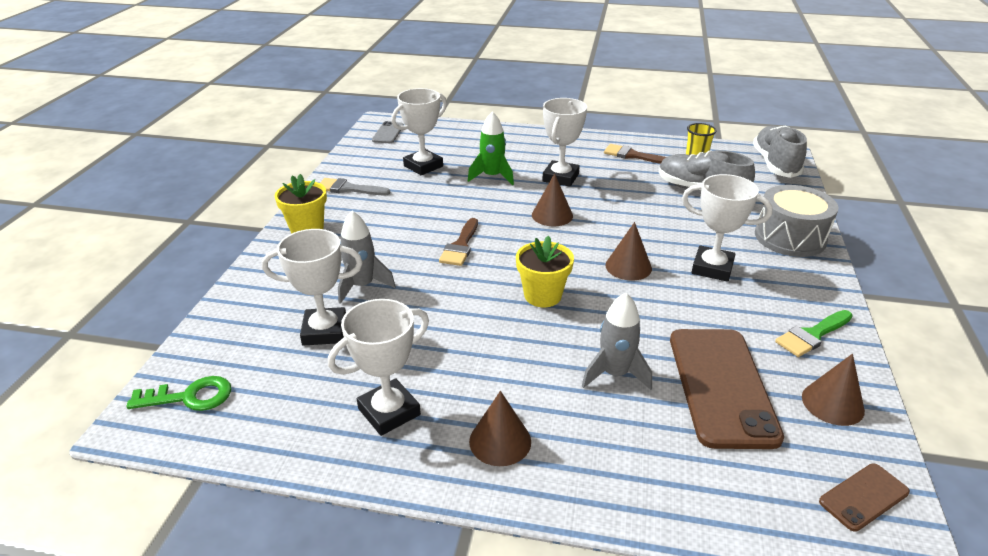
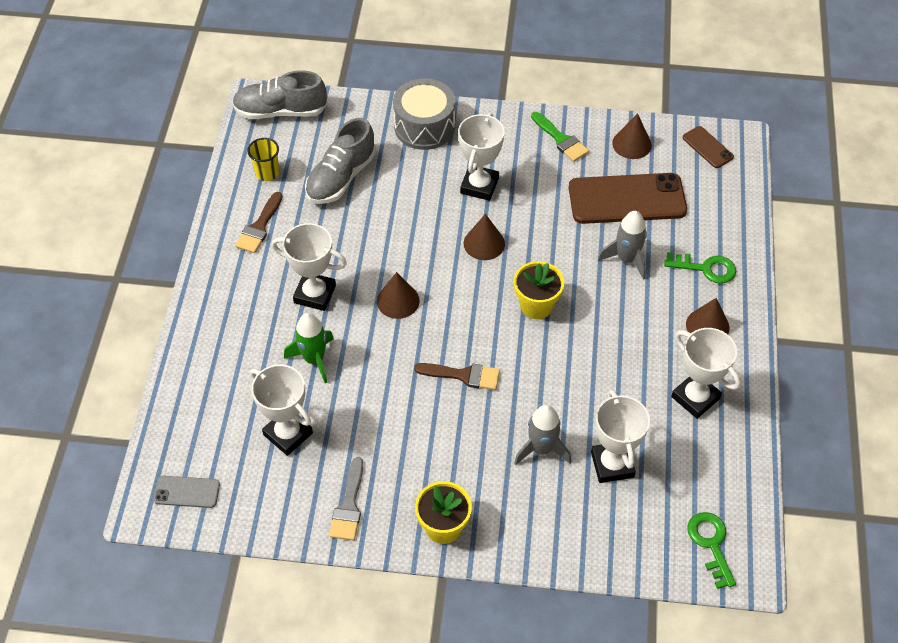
camera: 95 degrees left, 20 degrees up
none -> green key [664,252,736,284]

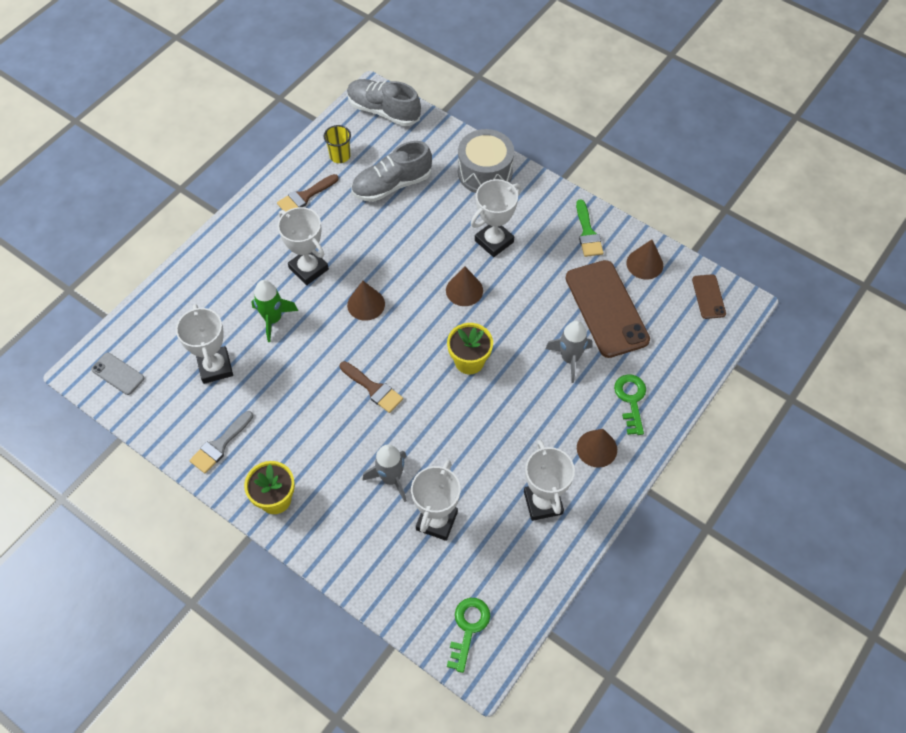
camera: 30 degrees right, 5 degrees up
brown phone [569,173,687,224] -> brown phone turned 45 degrees clockwise [565,260,650,358]
green key [664,252,736,284] -> green key turned 135 degrees counterclockwise [614,374,646,435]

